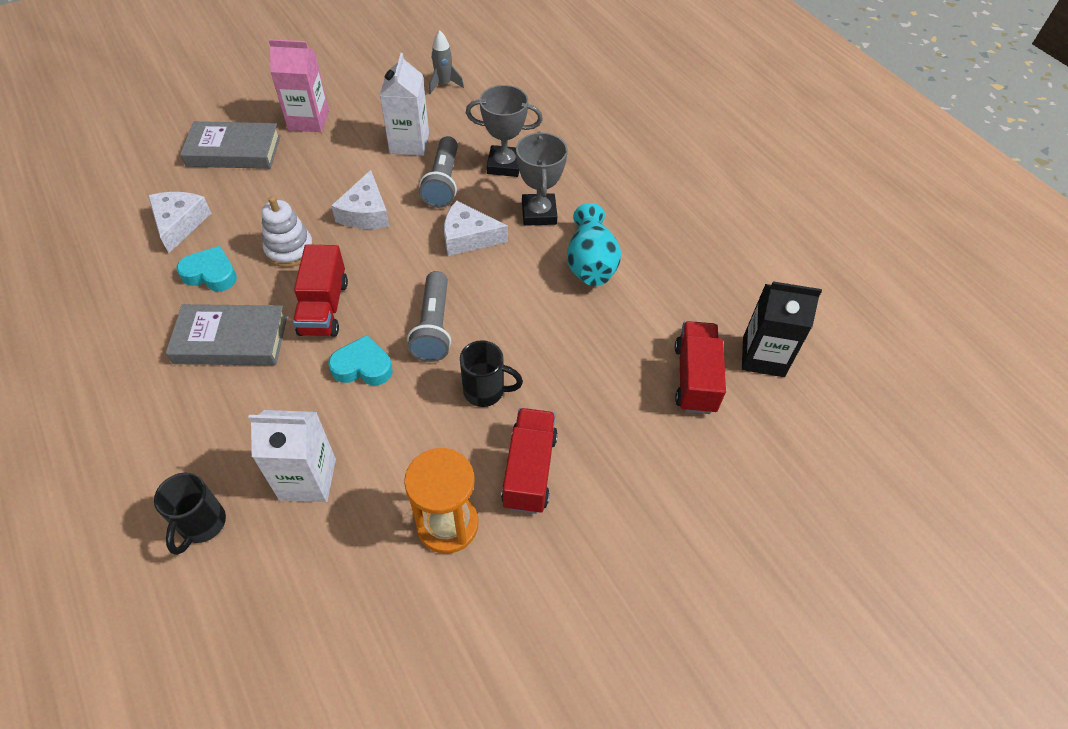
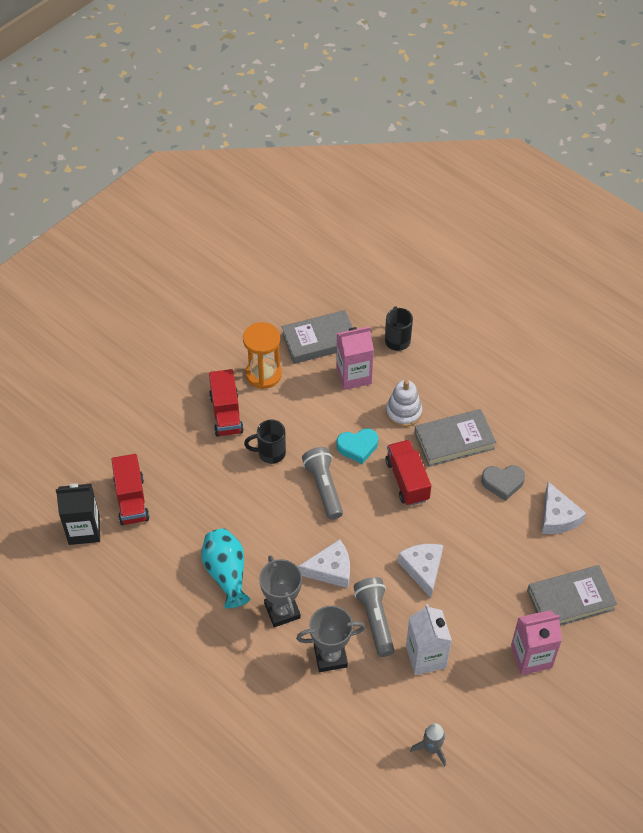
camera: 165 degrees right, 0 degrees up
turquoise heart [177,246,237,292] -> grey heart [481,465,525,501]
white carton [248,410,336,502] -> pink carton [336,326,374,390]
white stacking toy [262,196,314,267] -> white stacking toy moved to [386,380,422,427]
none -> grey book [282,310,353,364]

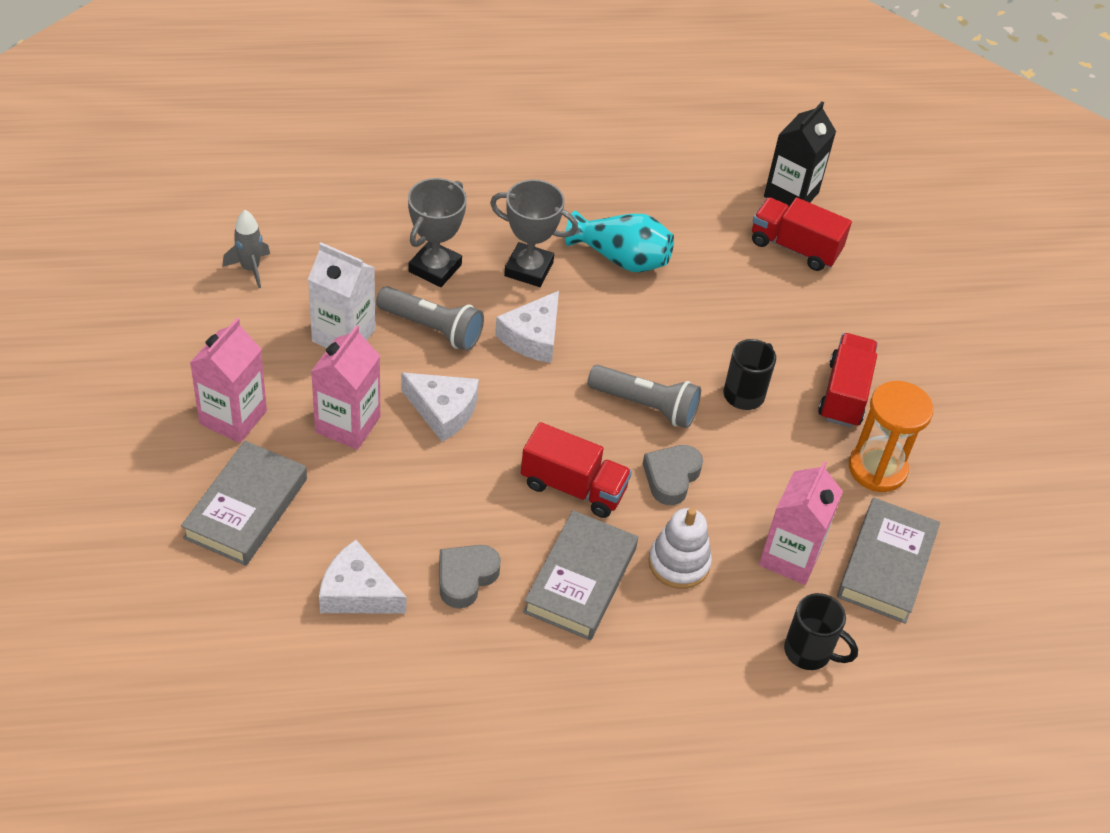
camera: 125 degrees right, 5 degrees down
red truck [209,369,244,437] -> red truck turned 75 degrees clockwise [818,333,878,428]
turquoise heart [337,429,378,464] -> grey heart [643,445,703,505]
none -> pink carton [311,325,380,450]

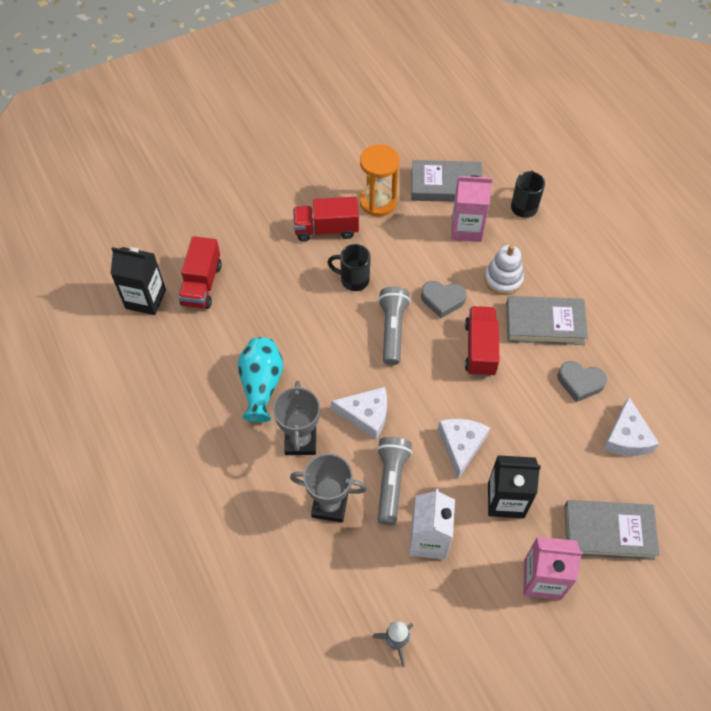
camera: 105 degrees left, 10 degrees up
pink carton [311,325,380,450] -> black carton [488,455,541,518]

